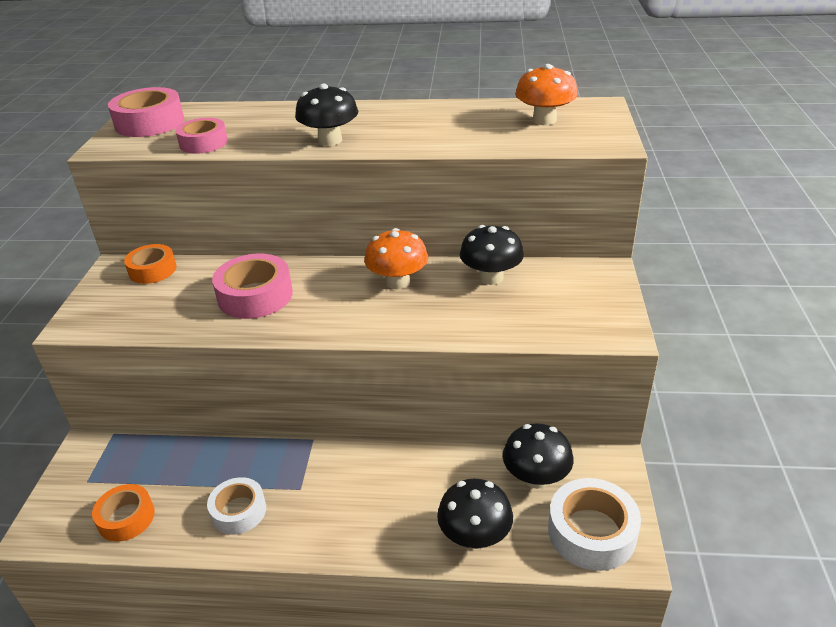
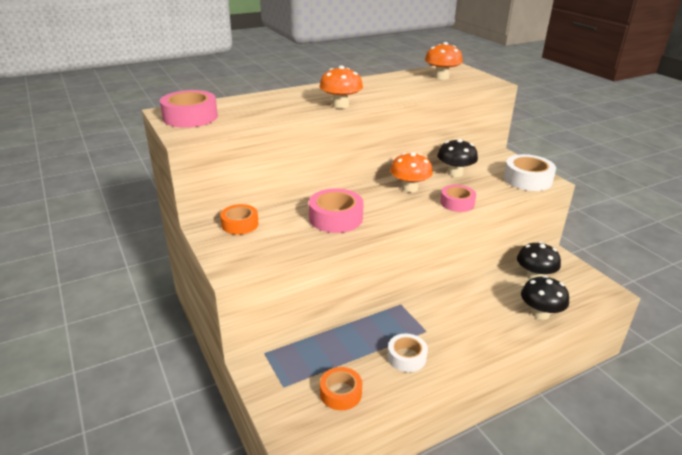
camera: 35 degrees left, 5 degrees down
pink tape [175,118,228,154] -> pink tape moved to [440,185,476,212]
black mushroom [295,84,358,146] -> orange mushroom [319,65,363,109]
white tape [548,478,641,571] -> white tape moved to [504,154,556,191]

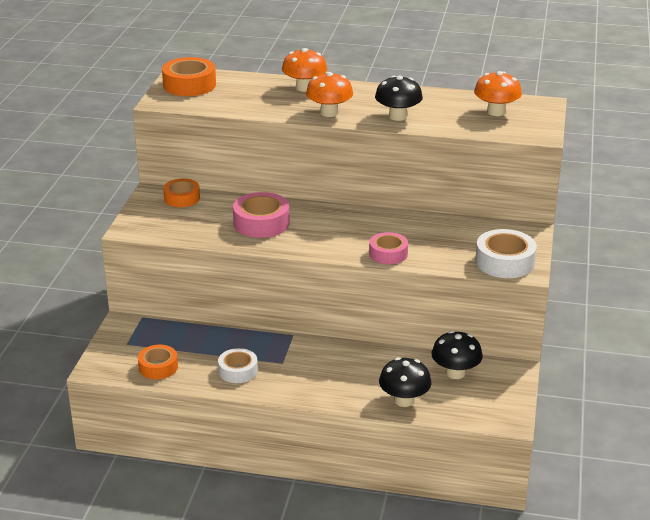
camera: 40 degrees right, 0 degrees up
pink tape [160,90,218,128] -> orange tape [162,57,216,96]
orange mushroom [390,152,433,192] -> orange mushroom moved to [282,48,327,92]
black mushroom [437,139,478,177] -> black mushroom moved to [375,75,423,121]

